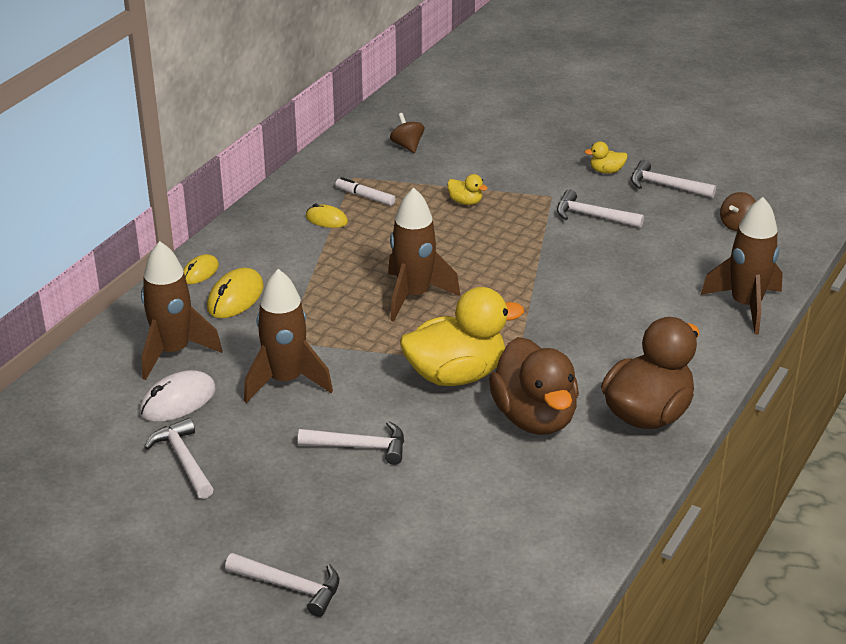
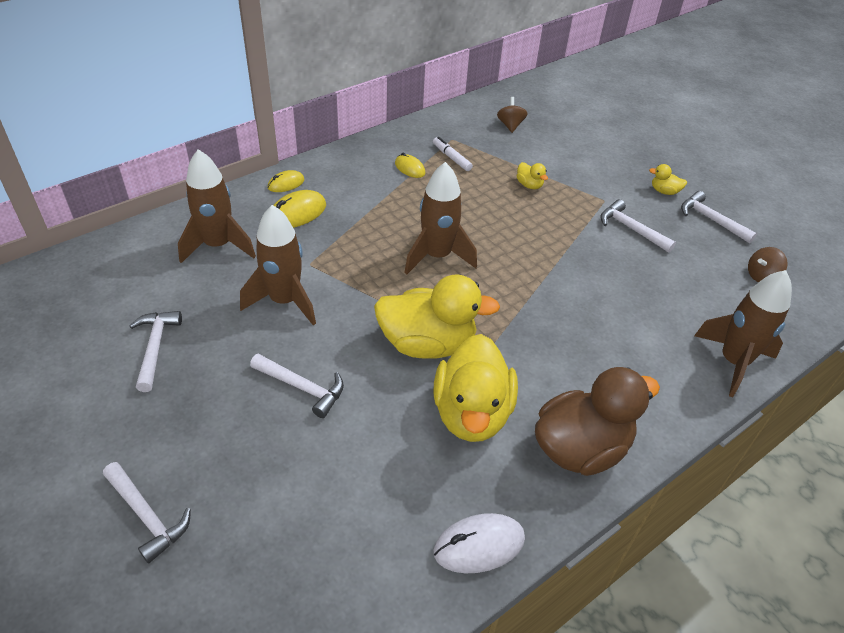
camera: 20 degrees right, 10 degrees up
white mouse [140,370,216,422] -> white mouse moved to [434,513,525,574]
brown duck [489,337,579,435] -> yellow duck [433,334,518,442]

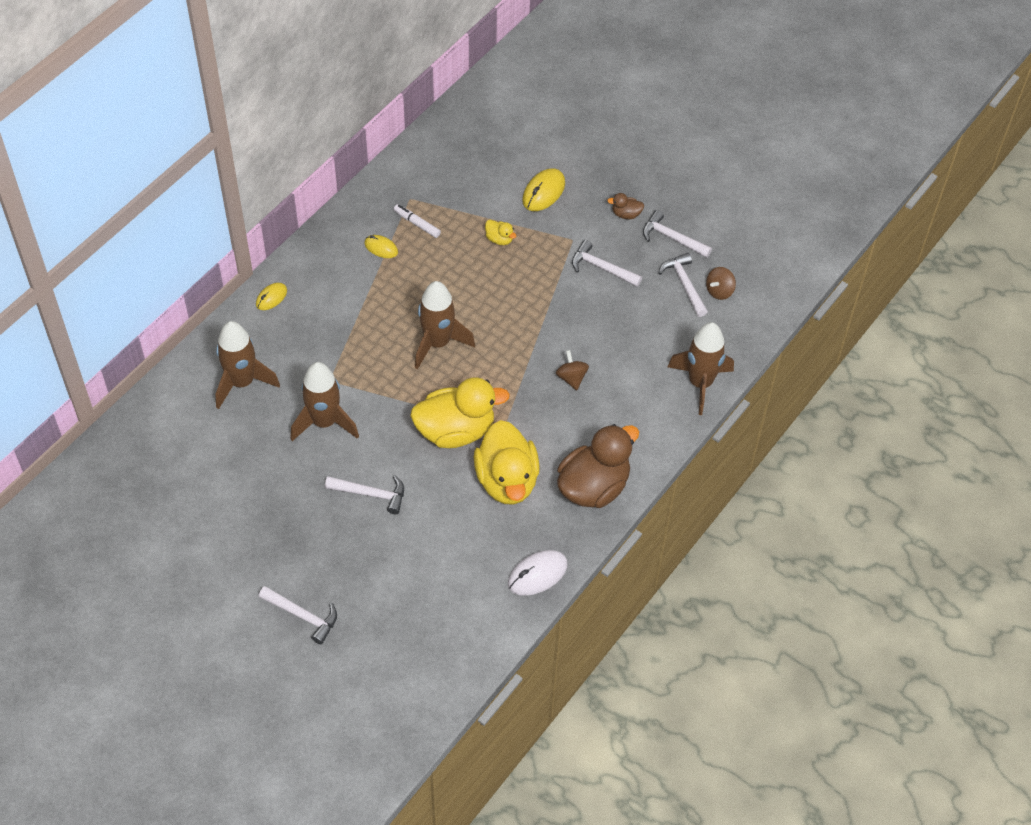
camera: 15 degrees left, 10 degrees up
white hammer [130,311,182,392] -> white hammer moved to [658,253,708,317]
yellow mouse [273,190,326,228] -> yellow mouse moved to [522,168,565,211]
brown spinning top [497,97,528,133] -> brown spinning top moved to [556,350,589,390]
yellow duck [649,164,687,195] -> brown duck [607,193,644,219]

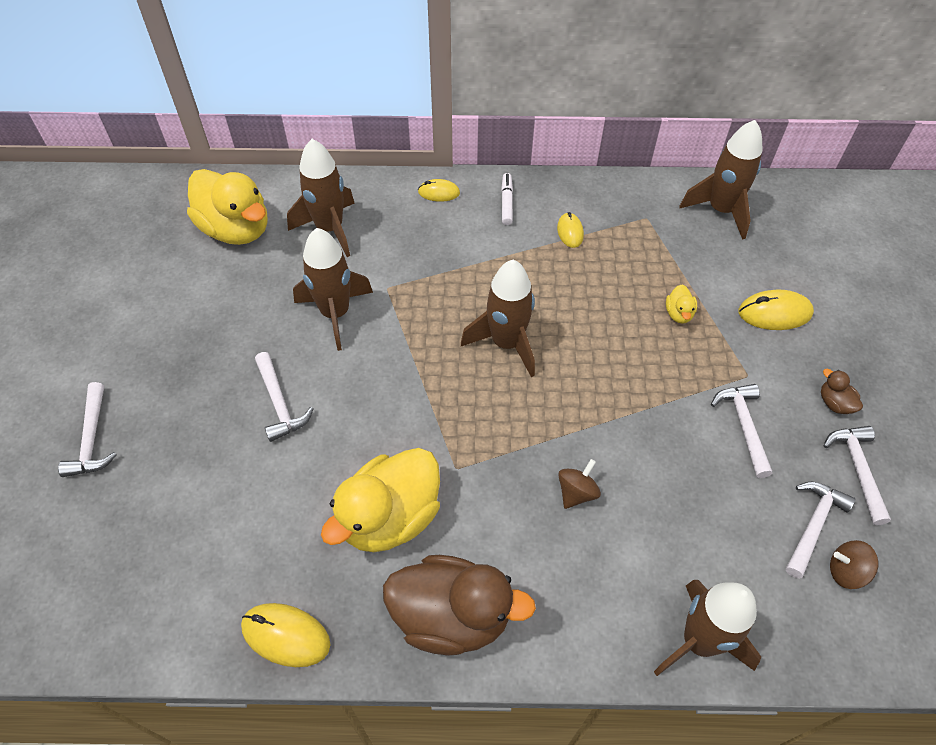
camera: 55 degrees right, 0 degrees up
white marker [393,204,441,238] -> white marker moved to [501,173,513,225]
yellow duck [410,377,510,448] -> yellow duck moved to [187,169,268,245]
white mouse [508,550,568,596] -> yellow mouse [241,603,330,667]
none -> brown rocket [680,120,763,240]

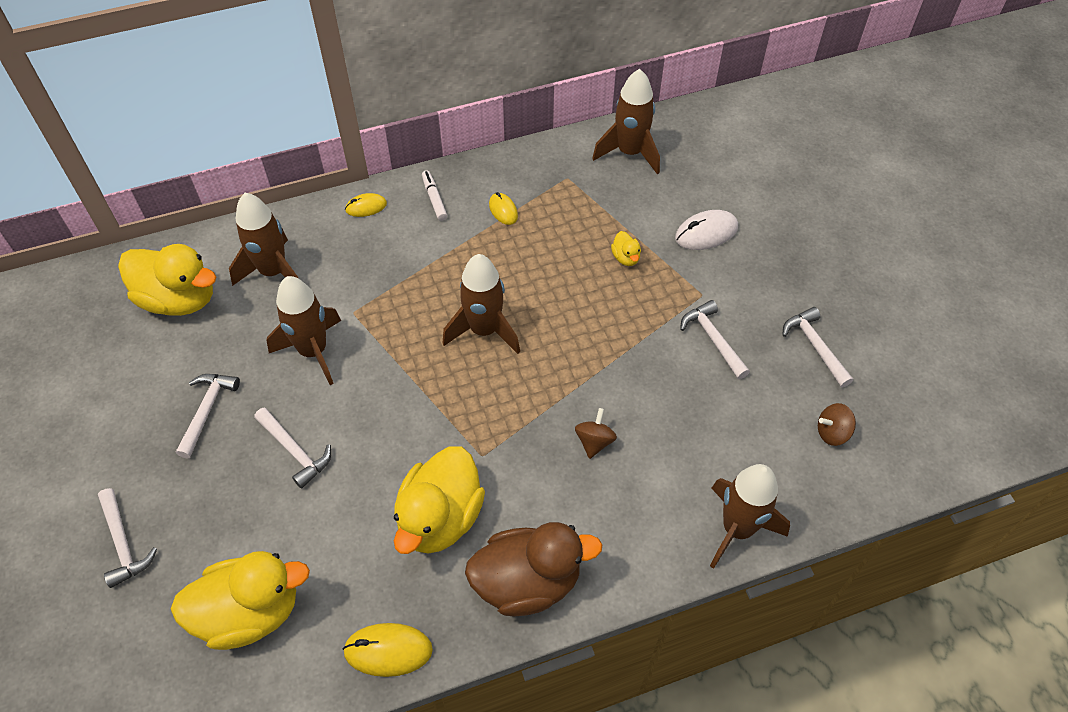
camera: 20 degrees left, 0 degrees up
yellow mouse [739,290,814,330] -> white mouse [675,210,738,250]
white hammer [786,482,856,579] -> white hammer moved to [176,374,240,459]
brown duck [821,369,863,414] -> none
none -> yellow duck [171,551,310,650]

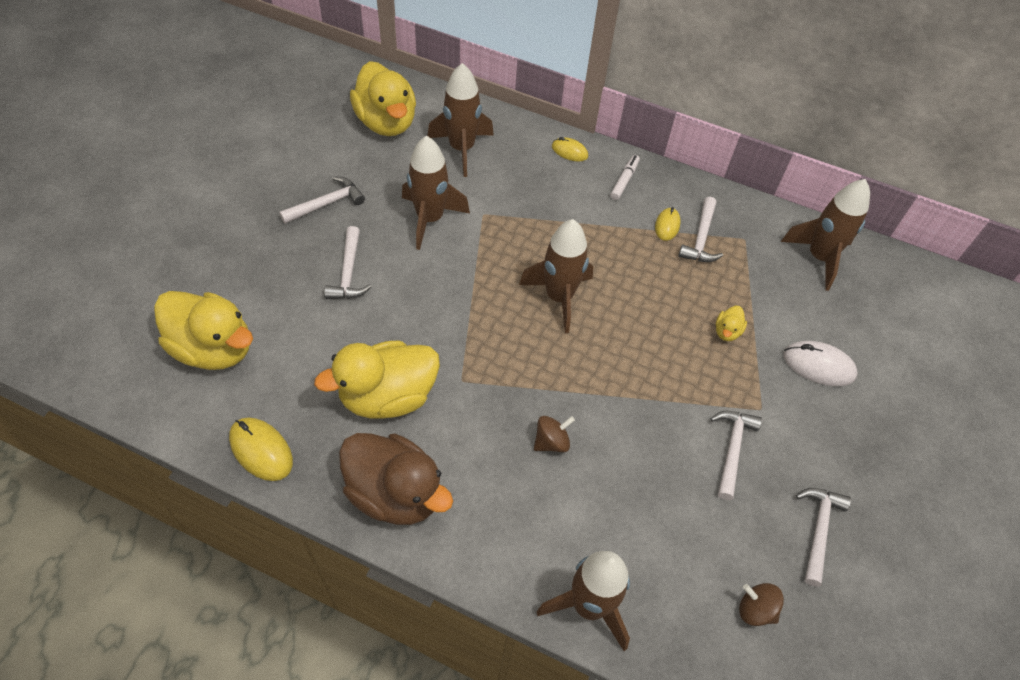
camera: 40 degrees right, 0 degrees up
white hammer [98,488,157,588] -> white hammer moved to [678,197,723,262]

